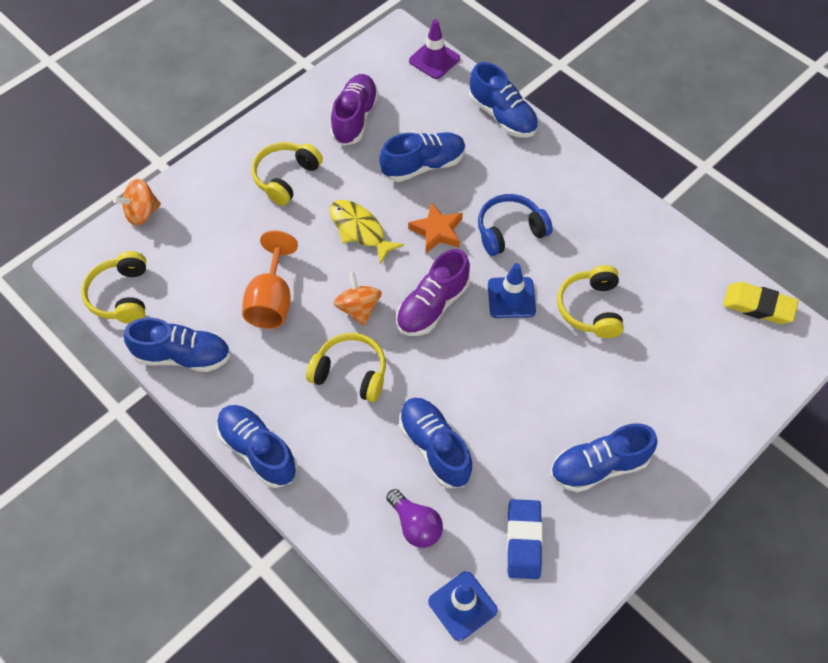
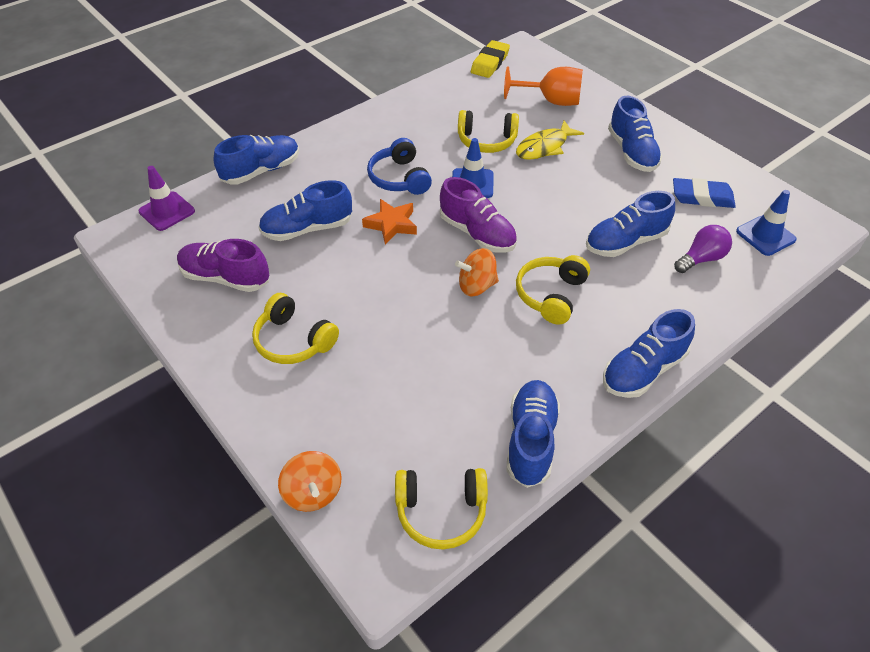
camera: 85 degrees left, 10 degrees down
orange goblet [242,231,298,329] -> orange goblet moved to [504,66,583,106]
yellow fish [330,200,404,264] -> yellow fish moved to [516,120,584,160]
blue shoe [379,132,465,182] -> blue shoe turned 90 degrees counterclockwise [258,180,352,241]

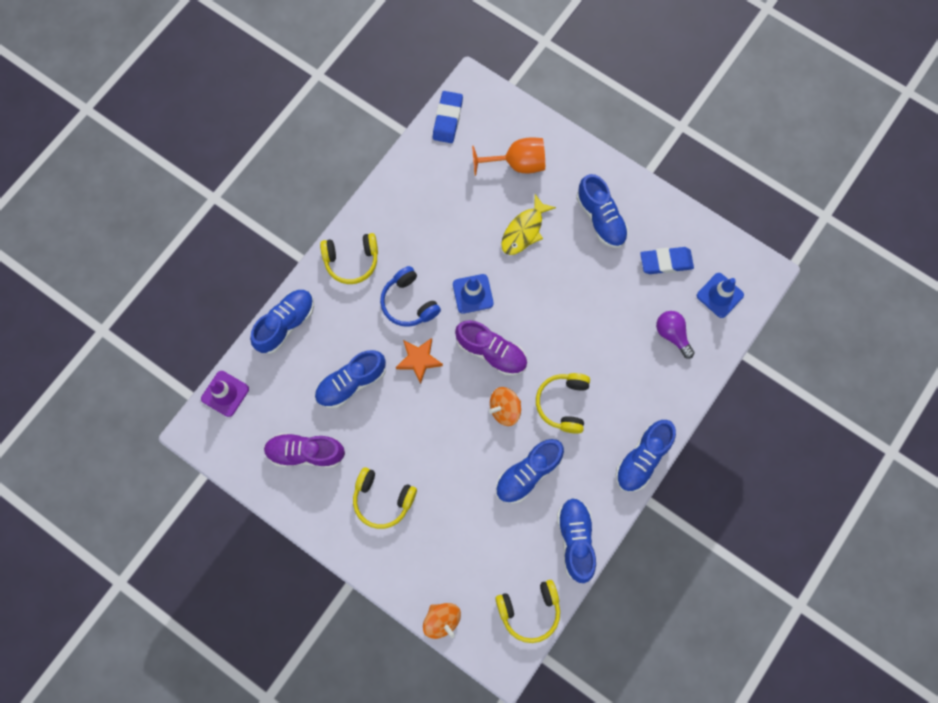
camera: 15 degrees left, 25 degrees up
yellow headphones [458,110,519,153] -> yellow headphones moved to [320,233,378,284]
yellow eraser [471,40,510,78] -> blue eraser [433,91,463,143]
blue shoe [586,191,675,257] -> blue shoe moved to [496,439,564,504]
purple light bulb [674,225,732,273] -> purple light bulb turned 75 degrees counterclockwise [656,311,695,359]

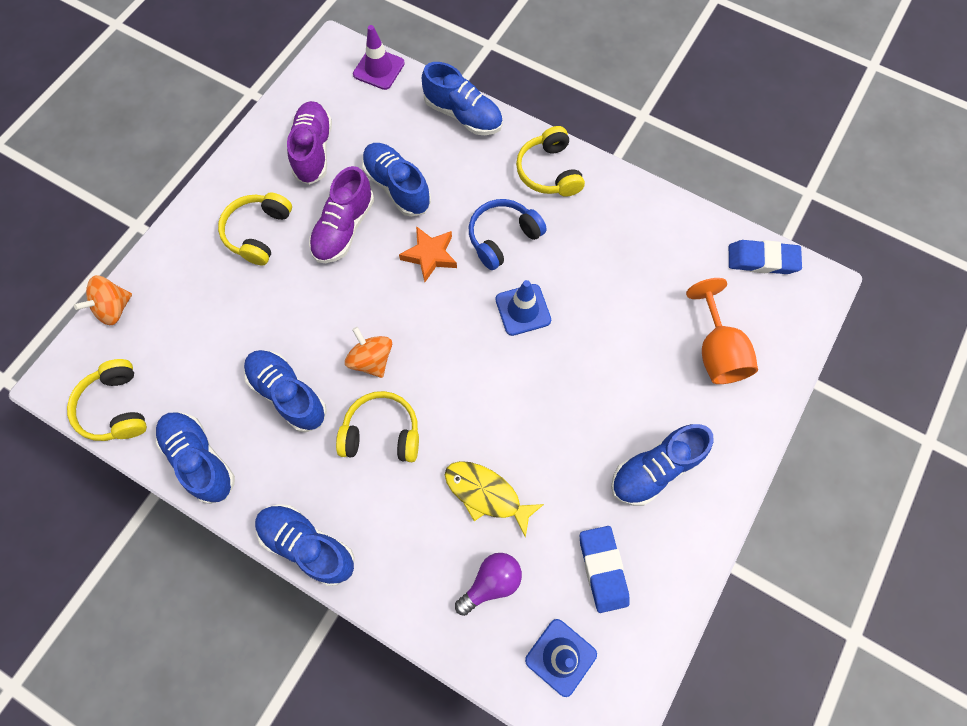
camera: 85 degrees right, 5 degrees down
purple shoe [455,320,527,376] -> purple shoe moved to [309,166,374,263]
yellow fish [501,194,556,255] -> yellow fish moved to [445,461,544,538]
blue shoe [557,498,596,583] -> blue shoe turned 120 degrees counterclockwise [156,412,235,504]

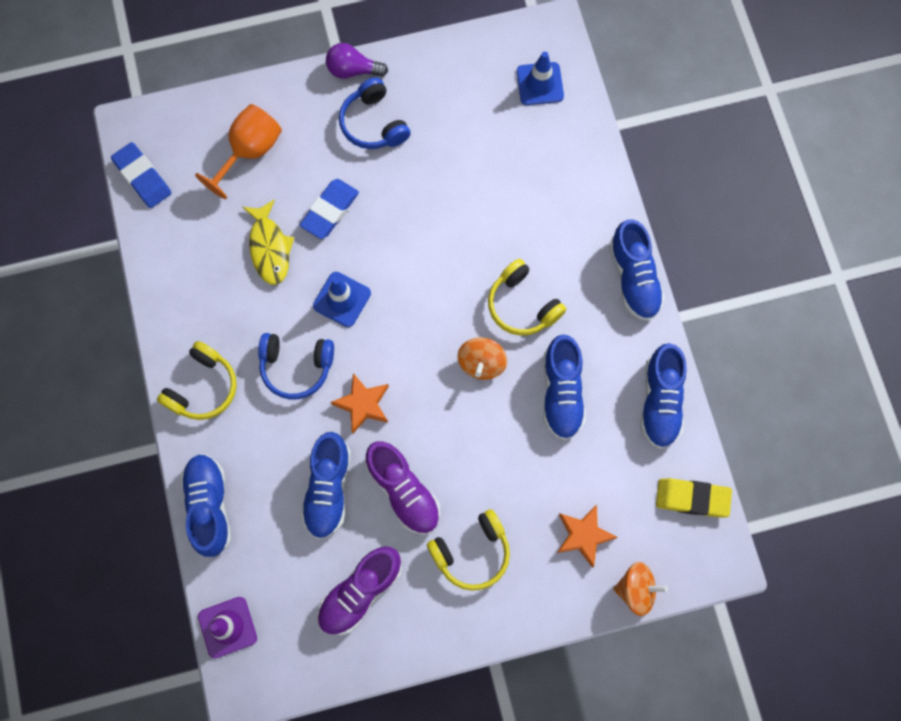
camera: 135 degrees left, 5 degrees up
yellow headphones [67,359,147,441] -> yellow eraser [656,478,732,517]
purple shoe [309,166,374,263] -> purple shoe turned 75 degrees clockwise [366,441,440,535]
yellow fish [445,461,544,538] -> yellow fish moved to [243,199,294,285]
purple light bulb [455,553,522,616] -> purple light bulb moved to [326,43,388,79]
blue eraser [580,526,629,613] -> blue eraser moved to [300,179,359,239]
blue shoe [611,424,714,506] -> blue headphones [339,77,411,149]
none -> orange star [557,505,618,568]

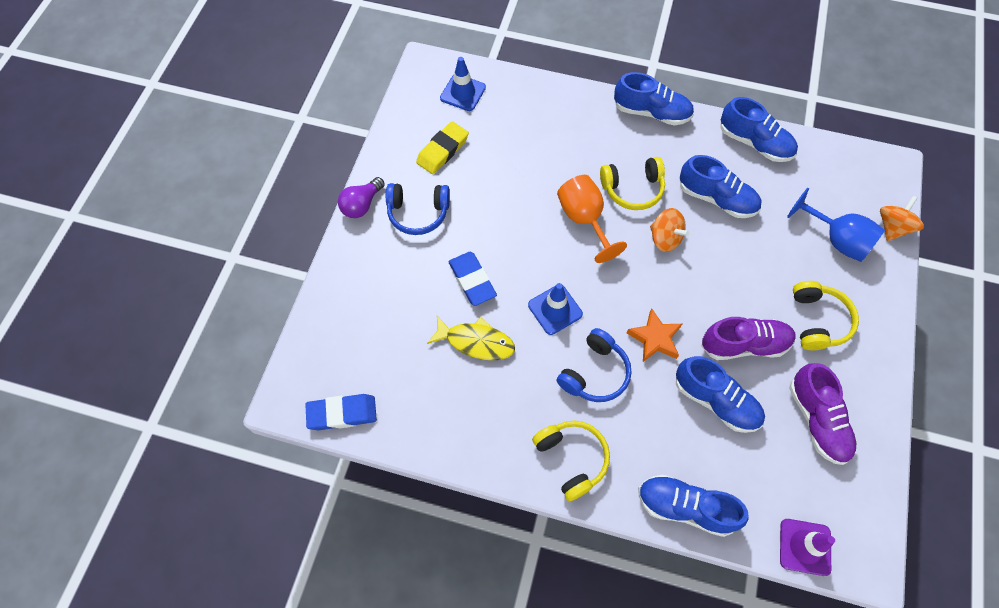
camera: 60 degrees left, 10 degrees down
orange goblet [195,104,282,199] -> orange goblet moved to [557,175,627,263]
orange star [557,505,618,568] -> blue goblet [787,188,885,262]
yellow eraser [656,478,732,517] -> yellow eraser moved to [416,121,469,174]

